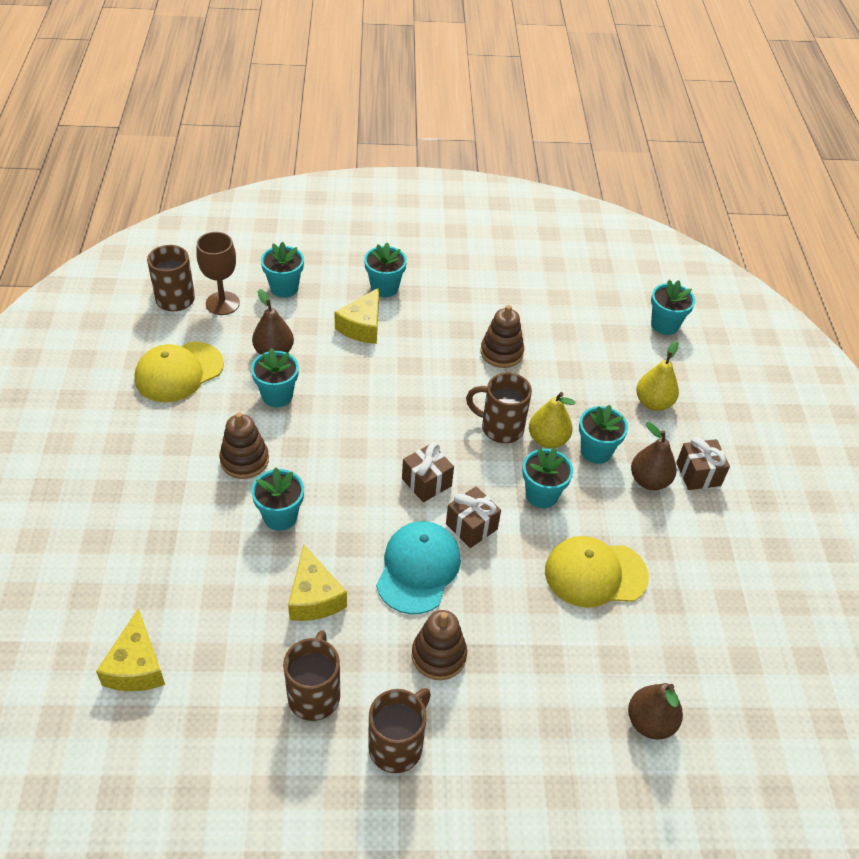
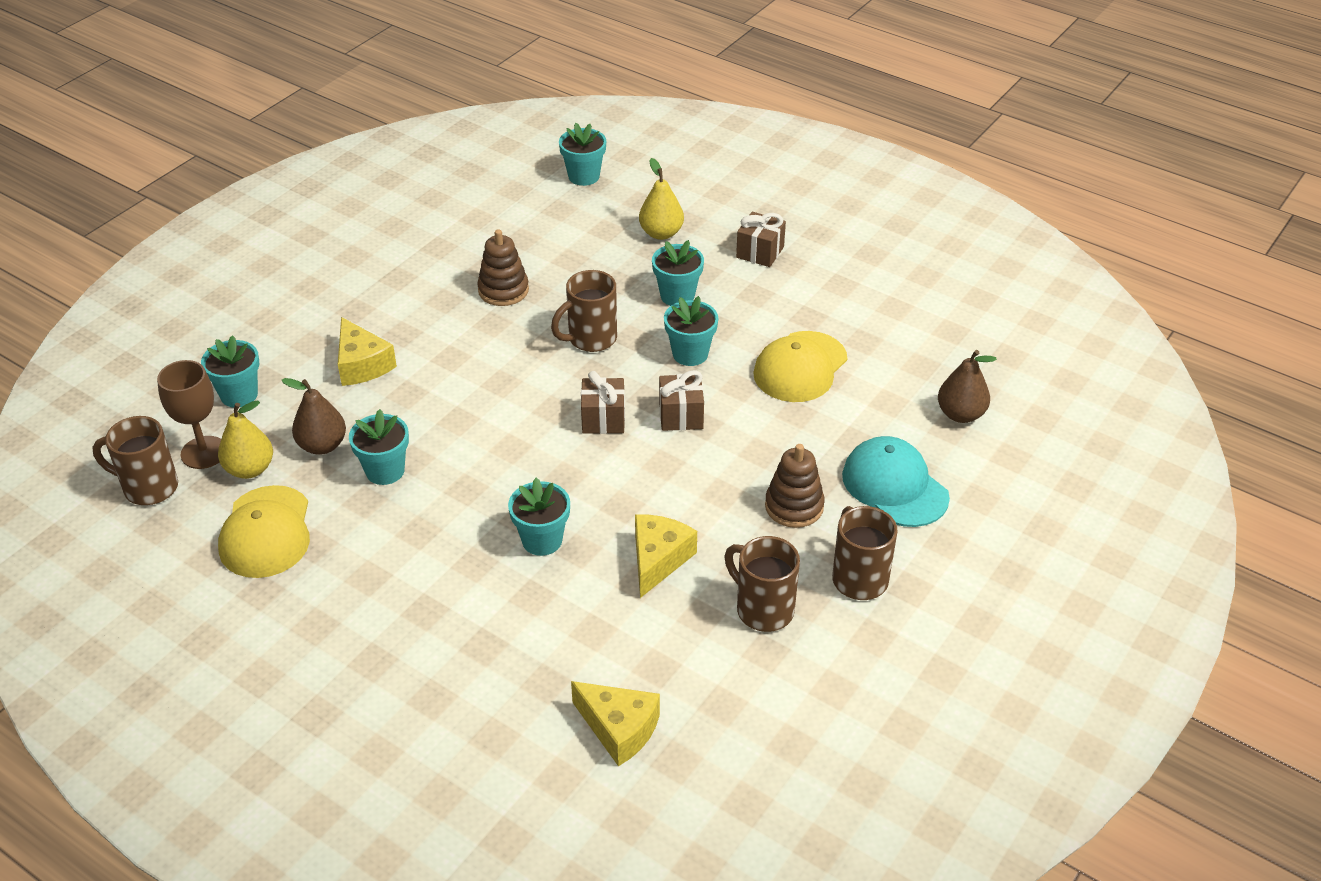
camera: 50 degrees left, 5 degrees down
brown stacking toy [219,412,269,479] -> none
yellow cheese [288,544,347,621] -> yellow cheese turned 90 degrees counterclockwise [635,514,697,598]
turquoise flower pot [364,242,407,297] -> none
turquoise cap [376,521,461,614] -> turquoise cap moved to [842,436,950,527]
yellow pear [529,392,576,448] -> yellow pear moved to [218,401,273,479]
brown pear [631,422,677,490] -> none

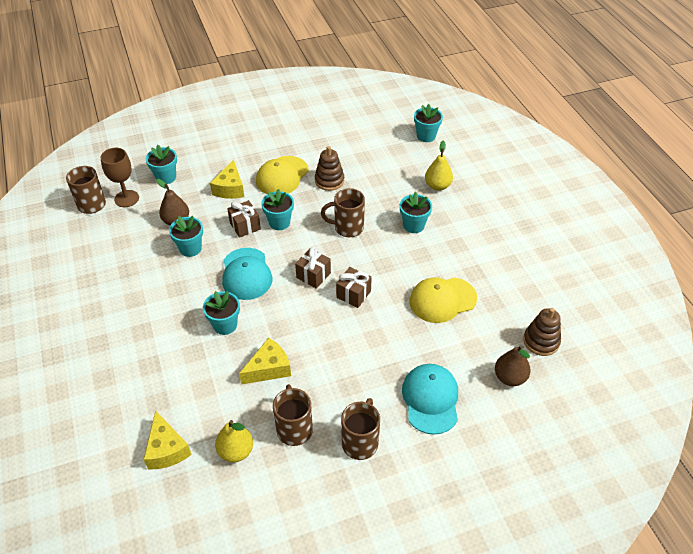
camera: 35 degrees right, 5 degrees up
yellow pear [218,401,273,479] -> yellow pear moved to [215,420,253,462]
yellow cap [218,485,310,578] -> yellow cap moved to [256,156,309,194]
turquoise flower pot [664,296,718,366] -> turquoise flower pot moved to [261,189,294,230]
brown gift [736,212,786,267] -> brown gift moved to [227,200,261,238]
brown stacking toy [765,444,825,528] -> brown stacking toy moved to [523,308,561,356]
none -> turquoise cap [222,248,272,300]

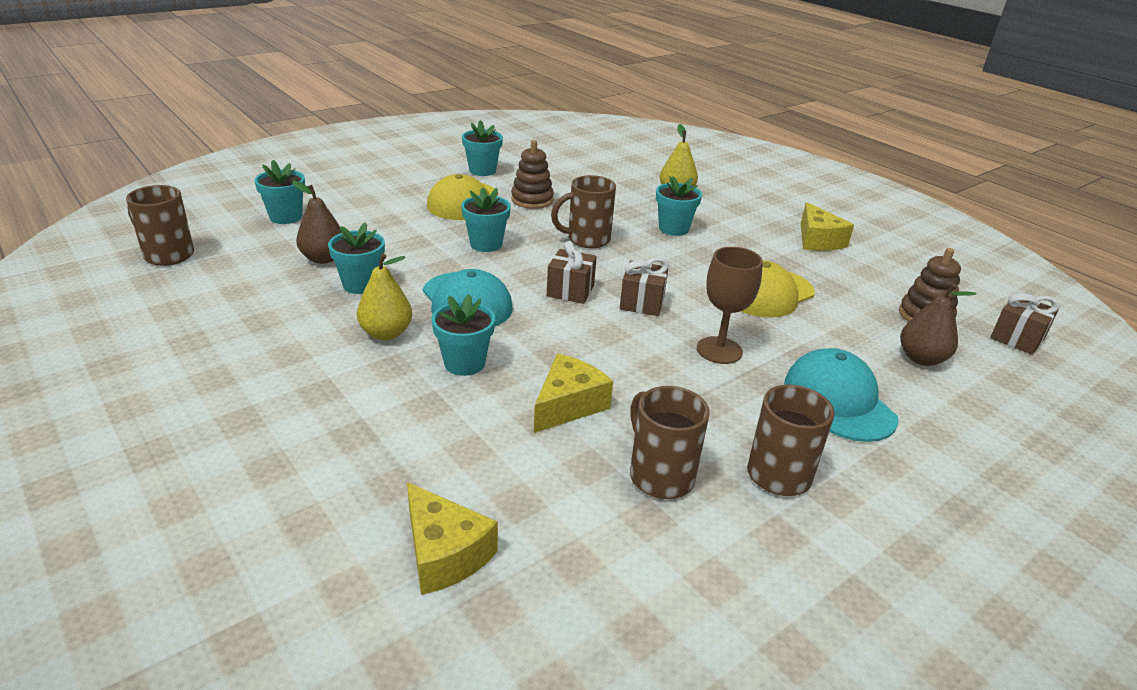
camera: 20 degrees left, 15 degrees down
brown goblet [101,148,139,207] -> brown goblet moved to [697,247,763,364]
yellow cheese [210,159,244,199] -> yellow cheese moved to [801,202,854,251]
yellow pear [215,420,253,462] -> yellow pear moved to [357,253,412,340]
brown gift [227,200,261,238] -> brown gift moved to [990,293,1060,355]
turquoise flower pot [414,104,443,142] -> turquoise flower pot moved to [462,120,503,176]

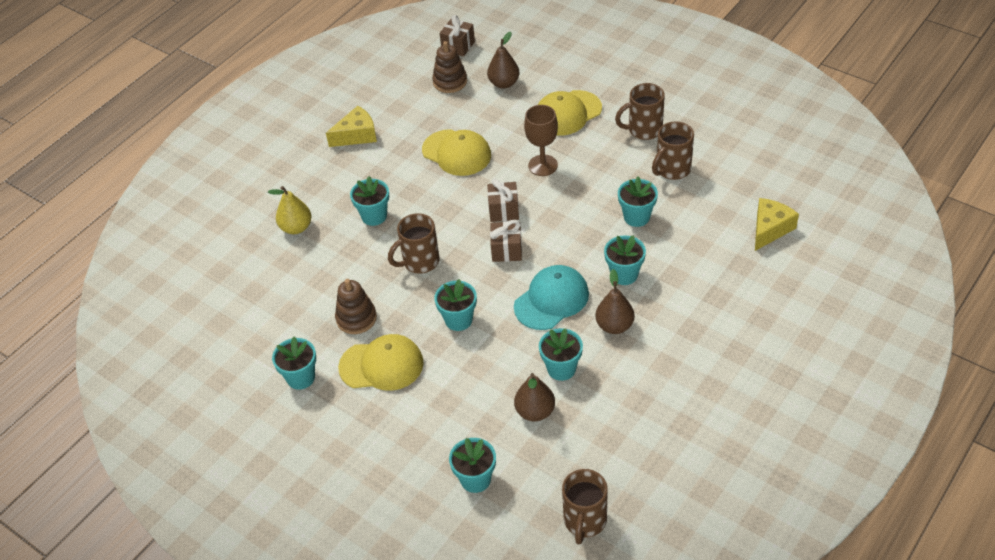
camera: 100 degrees left, 15 degrees up
yellow pear [357,253,412,340] -> brown pear [595,269,634,334]
yellow cheese [534,354,613,433] -> turquoise flower pot [618,176,658,227]
brown mug [551,175,616,248] -> brown mug turned 90 degrees clockwise [388,213,439,274]
turquoise cap [784,348,898,442] -> yellow cap [538,90,602,136]

